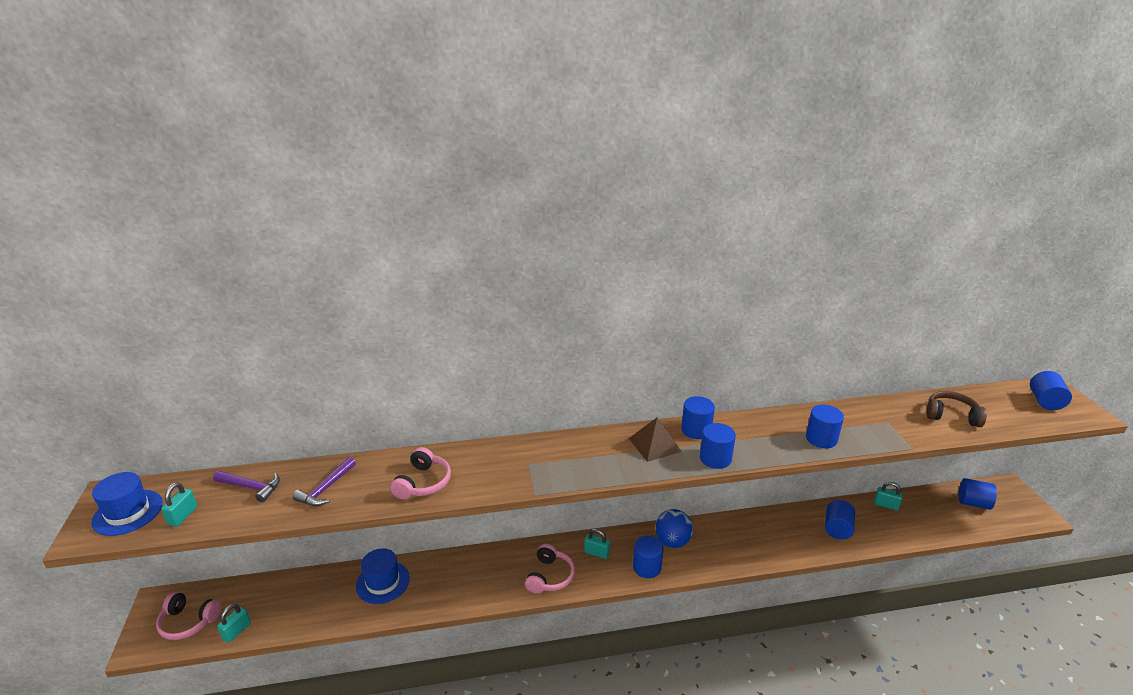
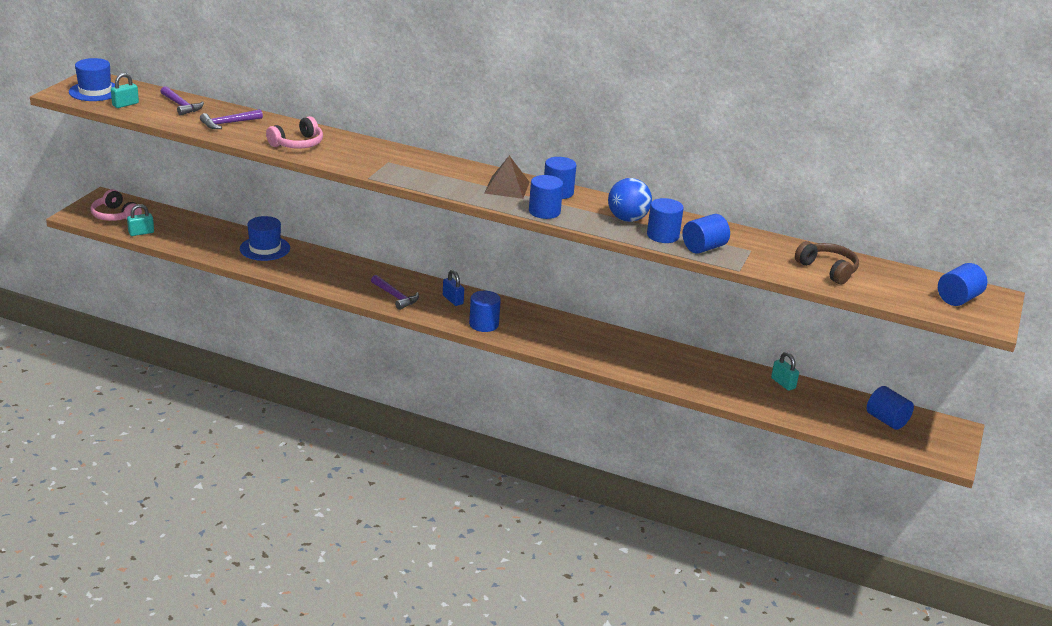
camera: 30 degrees right, 0 degrees up
pink headphones [525,544,575,594] -> purple hammer [371,275,419,310]
turquoise padlock [584,529,610,559] -> blue padlock [443,270,464,306]
blue ball [655,509,693,548] -> blue ball moved to [608,178,652,222]
blue cylinder [825,500,855,539] -> blue cylinder moved to [683,214,730,254]

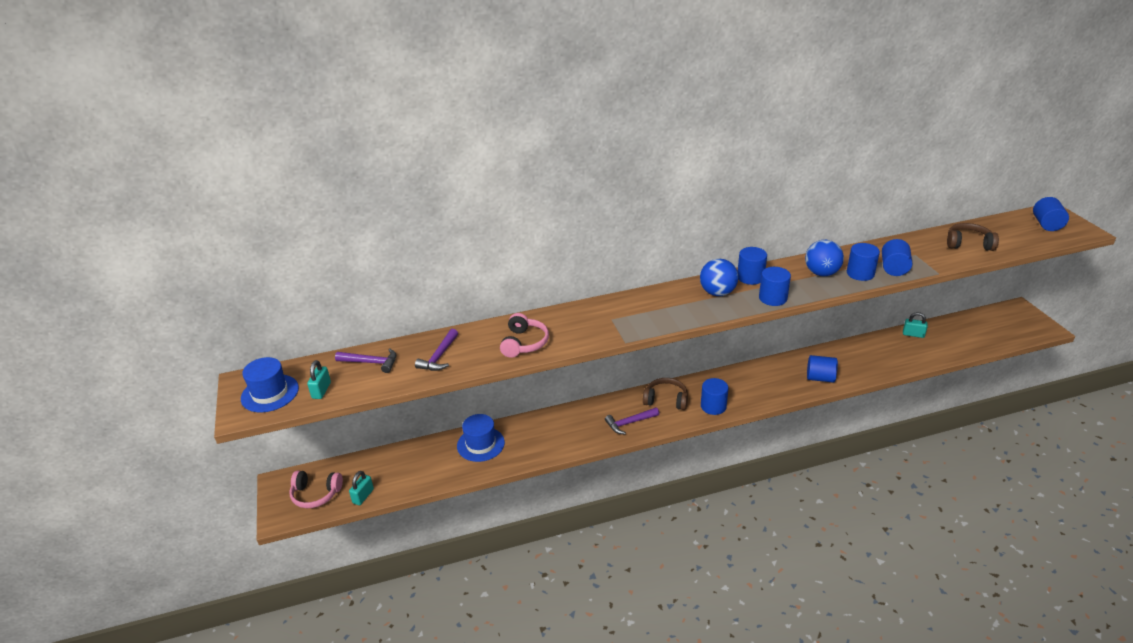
camera: 35 degrees left, 5 degrees up
purple hammer [371,275,419,310] -> purple hammer turned 150 degrees clockwise [605,407,659,434]
blue padlock [443,270,464,306] -> brown headphones [643,378,688,410]
brown pyramid [484,156,530,199] -> blue ball [700,259,738,296]
blue cylinder [867,386,914,430] -> blue cylinder moved to [807,355,838,383]

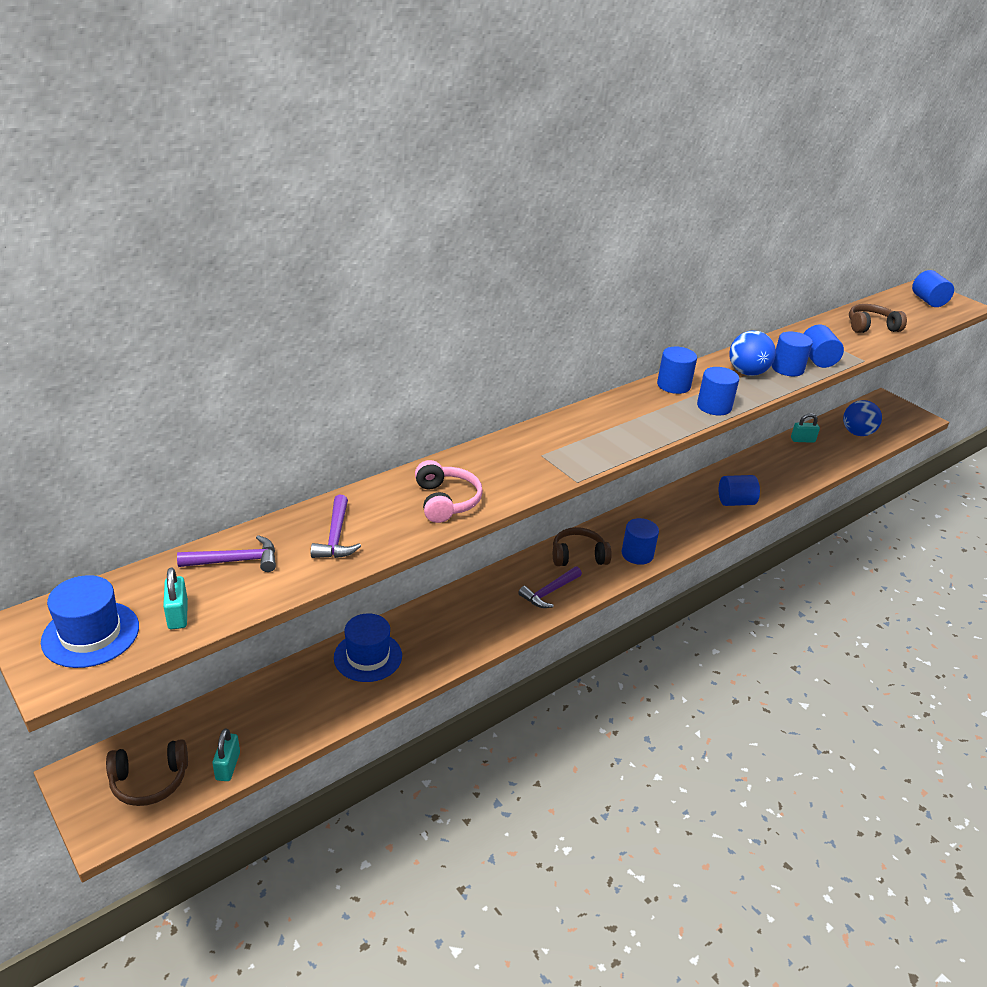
camera: 25 degrees left, 0 degrees up
pink headphones [290,471,343,508] -> brown headphones [106,739,188,806]
blue ball [700,259,738,296] -> blue ball moved to [843,400,882,436]

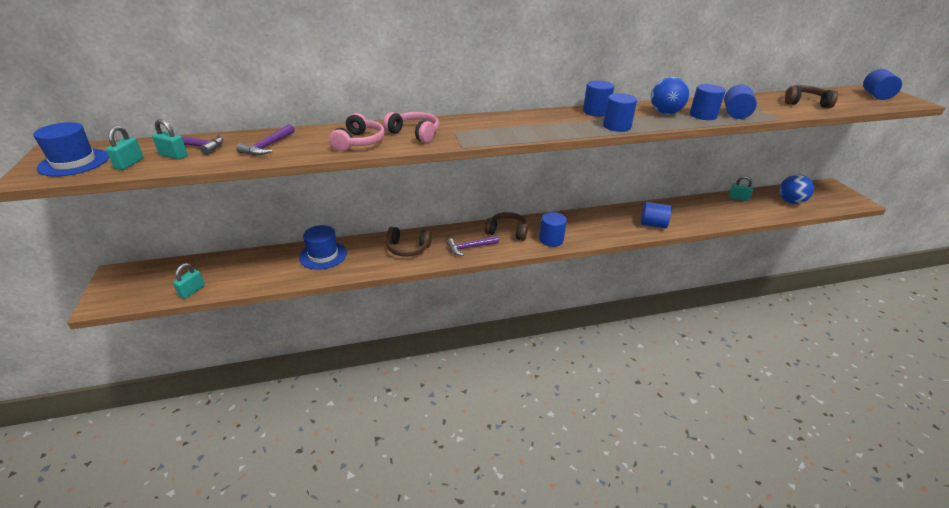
camera: 25 degrees right, 0 degrees up
brown headphones [106,739,188,806] -> brown headphones moved to [386,227,432,257]
none -> turquoise padlock [152,119,188,160]
none -> pink headphones [383,112,439,143]

